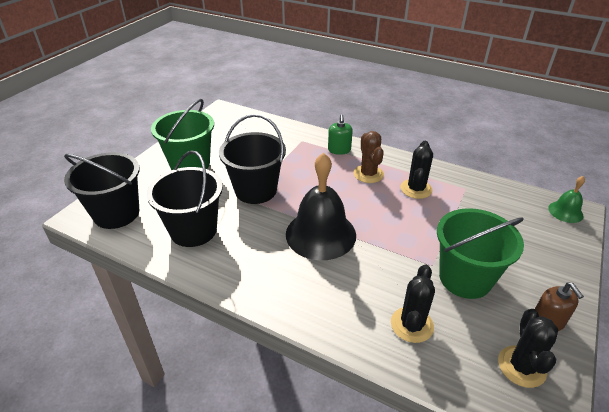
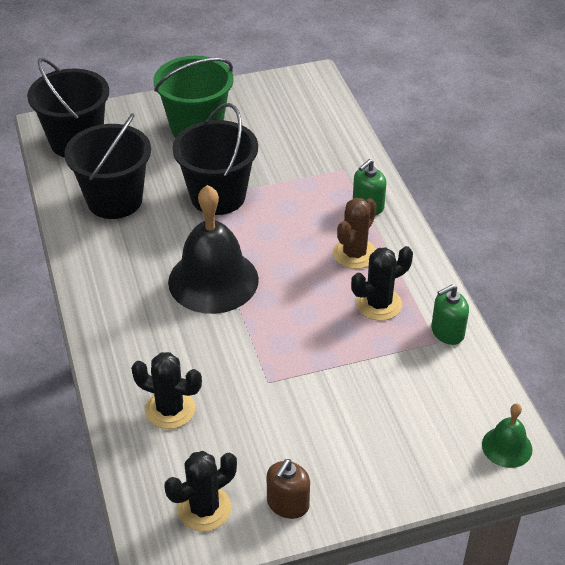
camera: 45 degrees right, 5 degrees up
black cactus [391,264,435,343] -> black cactus turned 45 degrees clockwise [131,352,202,429]
green bucket [437,208,524,299] -> none
none -> green soap dispenser [431,284,469,345]

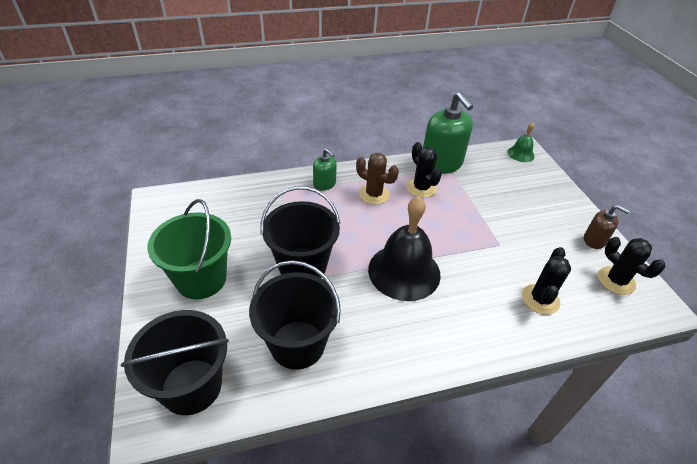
camera: 90 degrees left, 0 degrees up
green soap dispenser [431,284,469,345] -> green soap dispenser [423,92,473,174], size x1.93

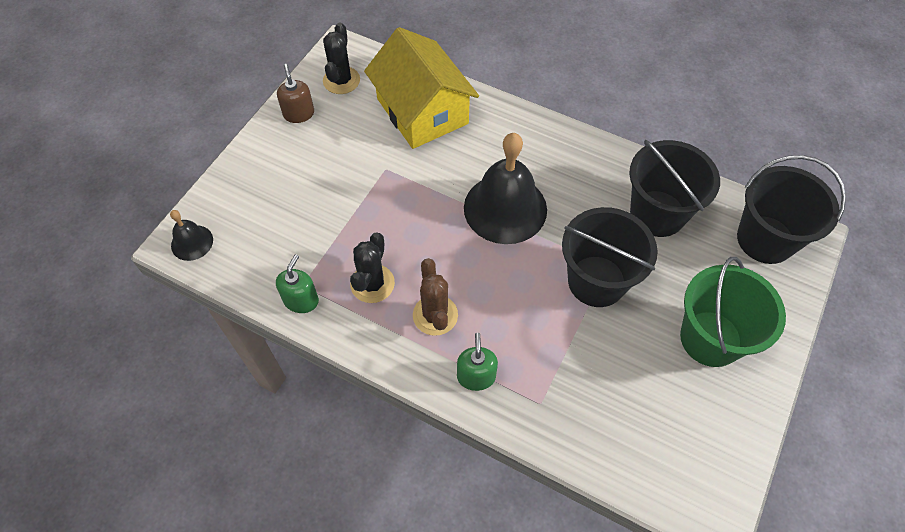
camera: 135 degrees left, 15 degrees up
green soap dispenser [423,92,473,174] -> green soap dispenser [276,254,319,313], size x0.52
green bell [508,122,535,162] -> black bell [170,210,213,261]
black cactus [522,247,571,315] -> yellow house [364,27,479,149]

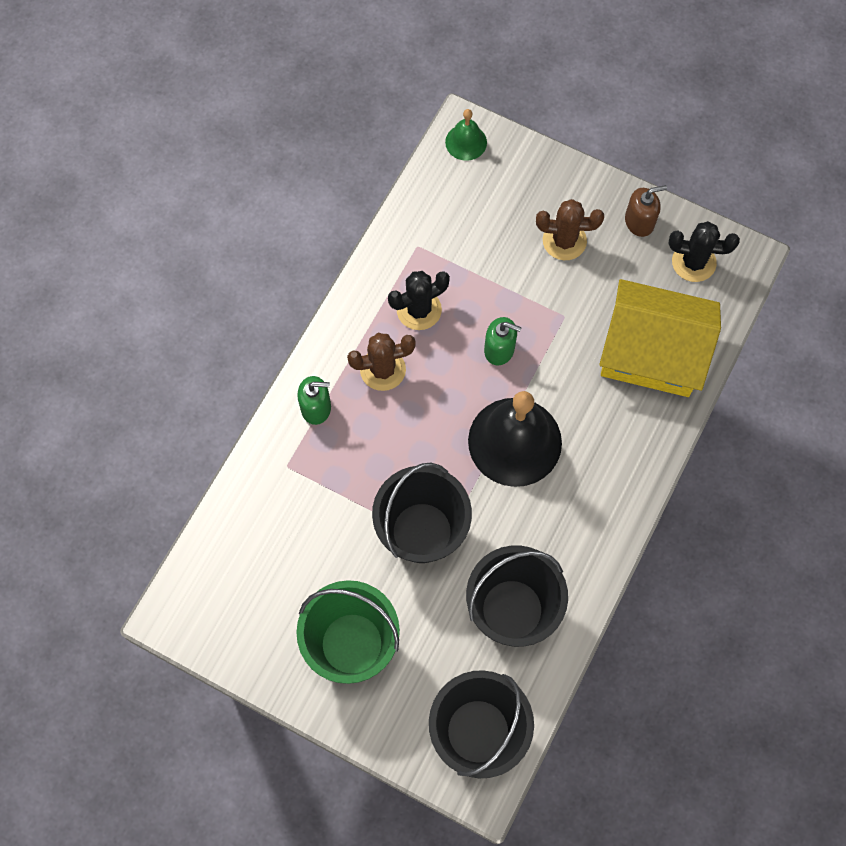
camera: 90 degrees right, 10 degrees up
black bell [170,210,213,261] -> green bell [445,109,487,161]
green soap dispenser [276,254,319,313] -> green soap dispenser moved to [484,317,522,366]
black cactus [350,232,395,303] -> black cactus turned 45 degrees counterclockwise [388,271,450,330]
yellow house [364,27,479,149] -> yellow house turned 45 degrees clockwise [599,279,721,397]
none -> brown cactus [536,199,604,260]

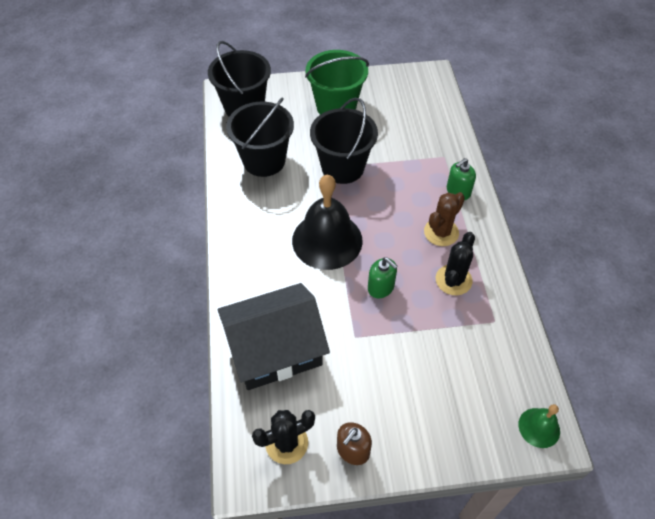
camera: 145 degrees right, 15 degrees down
green soap dispenser [484,317,522,366] -> green soap dispenser turned 120 degrees counterclockwise [368,257,398,298]
brown cactus [536,199,604,260] -> none
yellow house [599,279,721,397] -> black house [218,283,330,390]

